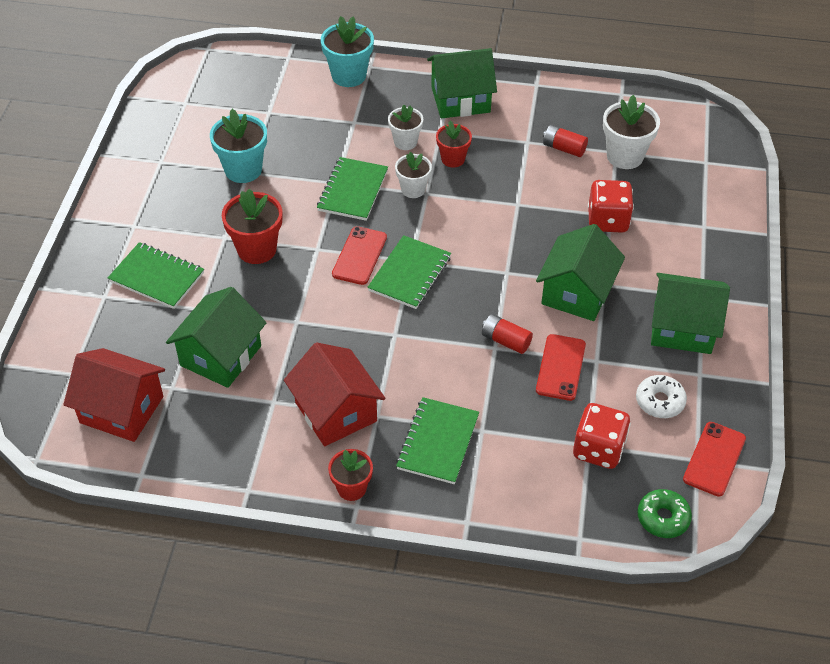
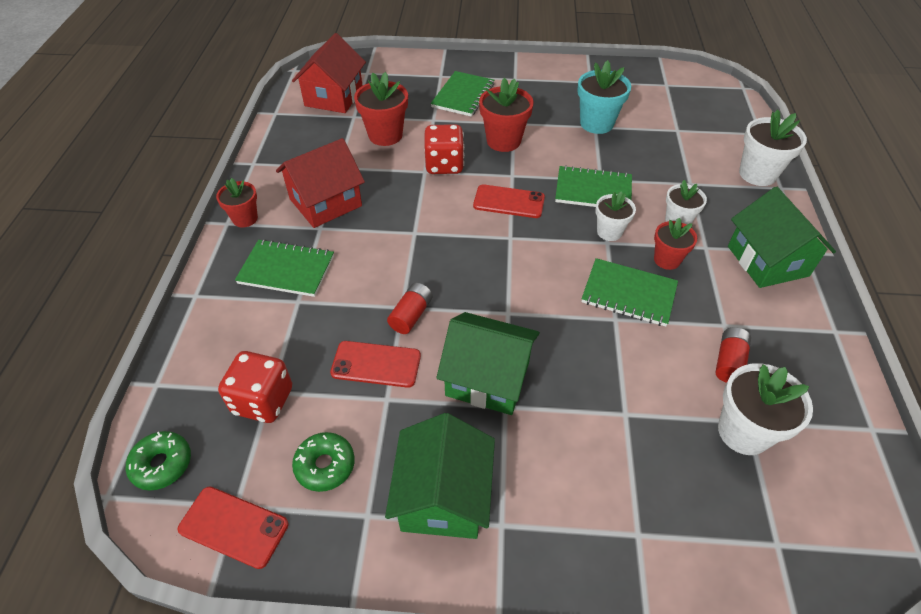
camera: 85 degrees right, 0 degrees up
green house [166,287,267,388] -> red flower pot [354,72,408,146]
turquoise flower pot [321,16,374,87] -> white flower pot [739,109,807,186]
green notebook [367,235,451,309] -> green notebook moved to [581,258,678,327]
red dice [588,180,634,233] -> red dice moved to [424,124,464,174]
white donut [636,375,687,418] -> green donut [292,432,355,492]

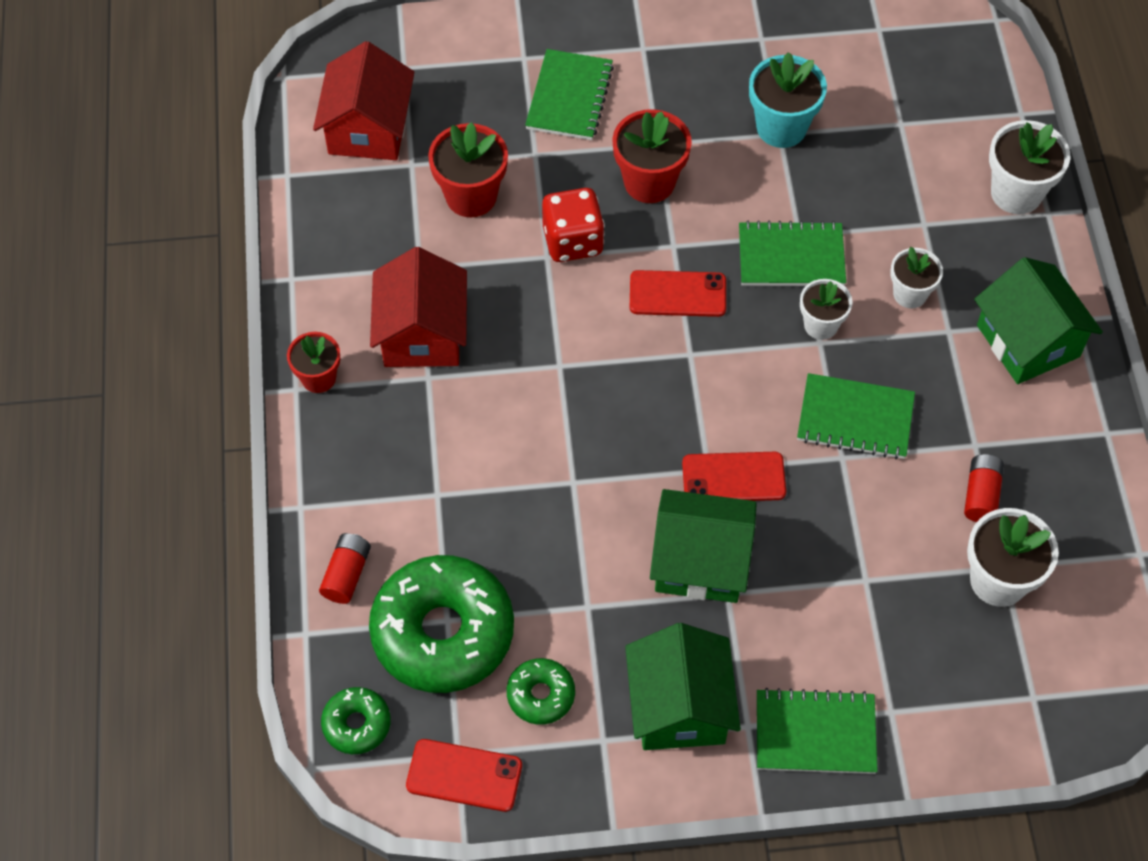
camera: 10 degrees left, 10 degrees up
red dice [218,351,292,423] -> green donut [369,555,514,693]
green notebook [235,239,334,297] -> green notebook moved to [757,688,878,774]
red house [276,138,365,228] -> red house turned 45 degrees counterclockwise [370,247,467,367]
red phone [330,341,421,388] -> red phone moved to [682,452,786,501]
red battery [387,283,433,334] -> red battery moved to [319,533,371,604]
red flower pot [654,218,697,270] -> none

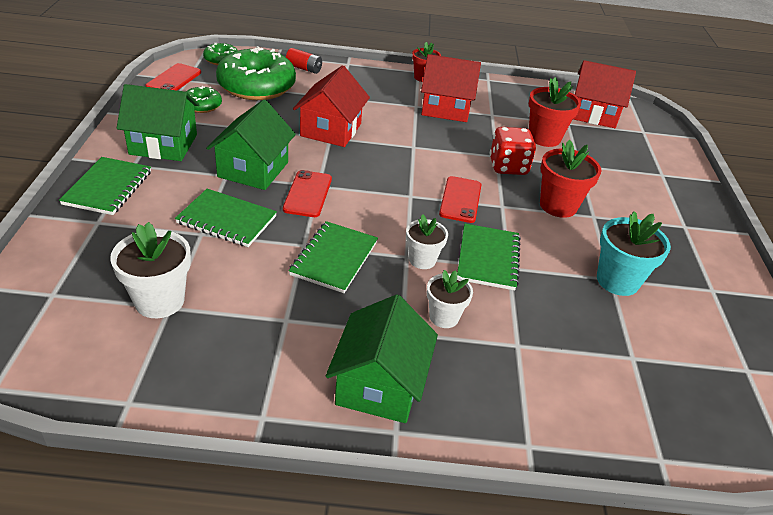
camera: 95 degrees right, 20 degrees down
green notebook [525,49,614,140] -> green notebook moved to [175,189,277,247]
red battery [964,454,1004,522] -> none
green house [974,257,1103,384] -> green house turned 60 degrees counterclockwise [326,294,438,423]
white flower pot [989,120,1070,214] -> none
none -> red house [293,65,370,147]

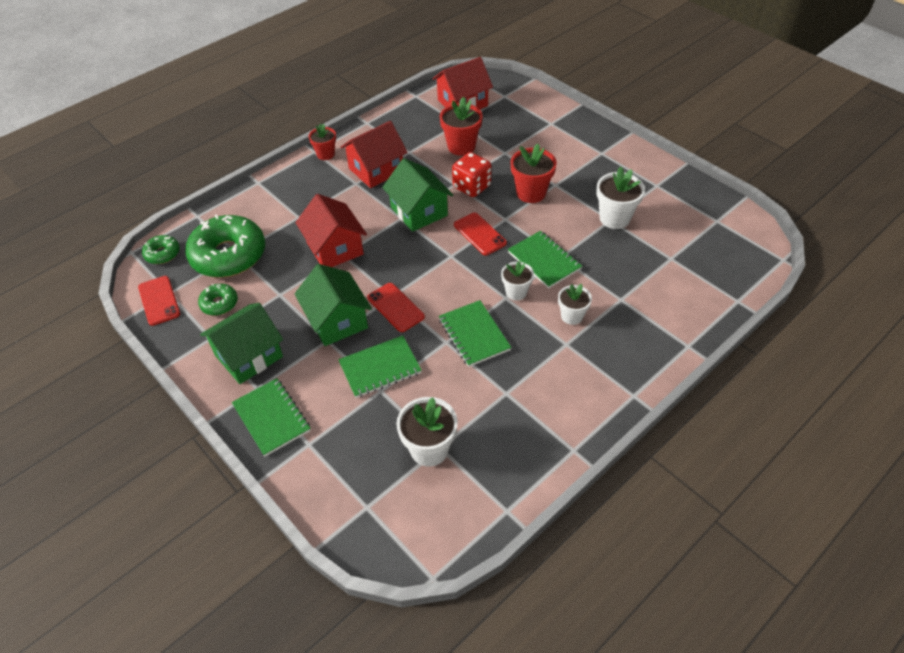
camera: 40 degrees left, 10 degrees up
red battery [286,48,322,74] -> none
green house [326,294,438,423] -> green house moved to [382,158,453,232]
turquoise flower pot [597,211,671,296] -> white flower pot [596,167,645,229]

